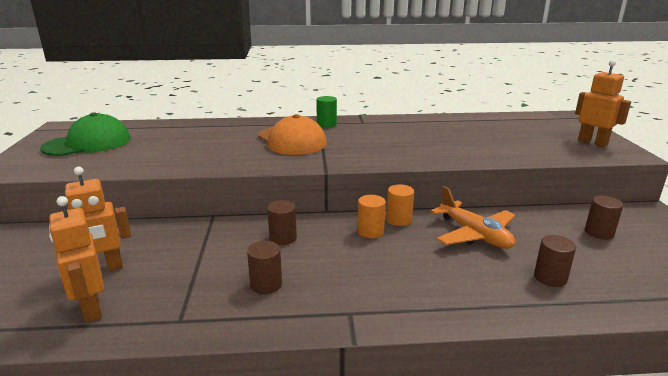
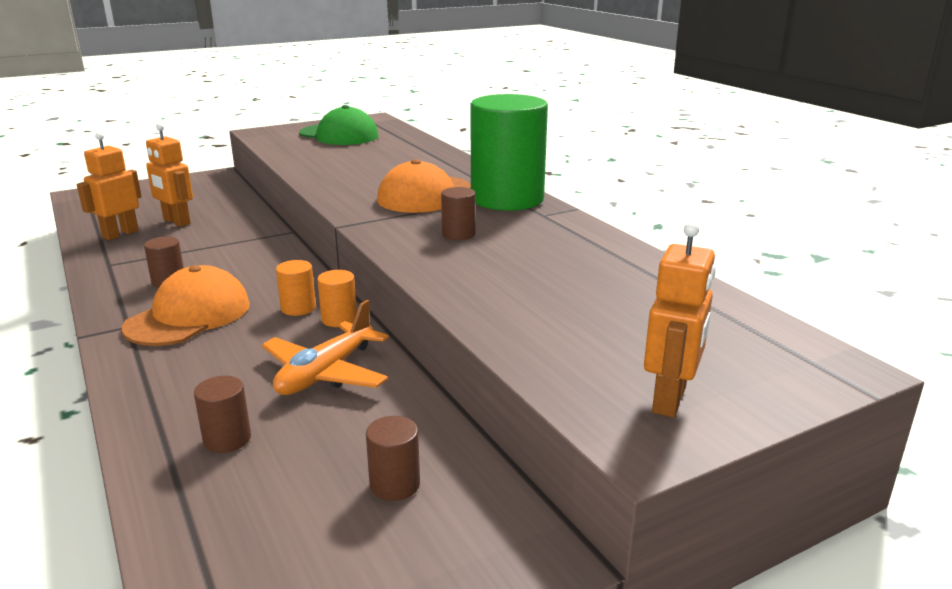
camera: 65 degrees right, 0 degrees up
brown cylinder [267,200,297,245] -> brown cylinder moved to [441,187,476,240]
green cylinder [316,96,337,127] -> green cylinder [471,94,548,211], size x2.46
none -> orange cap [122,265,250,346]

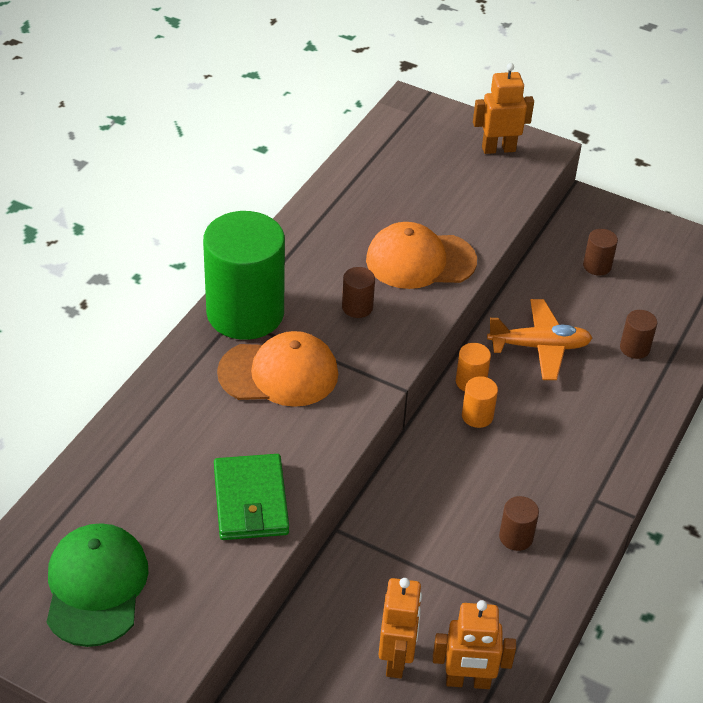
camera: 125 degrees left, 20 degrees up
orange cap [122,265,250,346] -> orange cap moved to [366,222,477,289]
none -> green wallet [214,454,289,540]

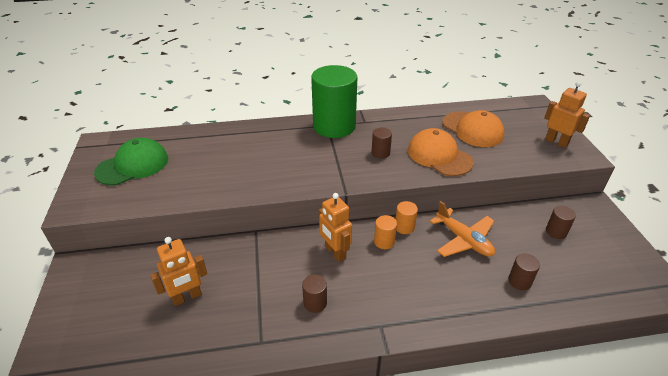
camera: 55 degrees right, 5 degrees down
green wallet [214,454,289,540] -> none
orange cap [217,331,338,407] -> orange cap moved to [442,110,504,147]
orange robot [433,600,516,689] -> orange robot moved to [319,193,352,262]

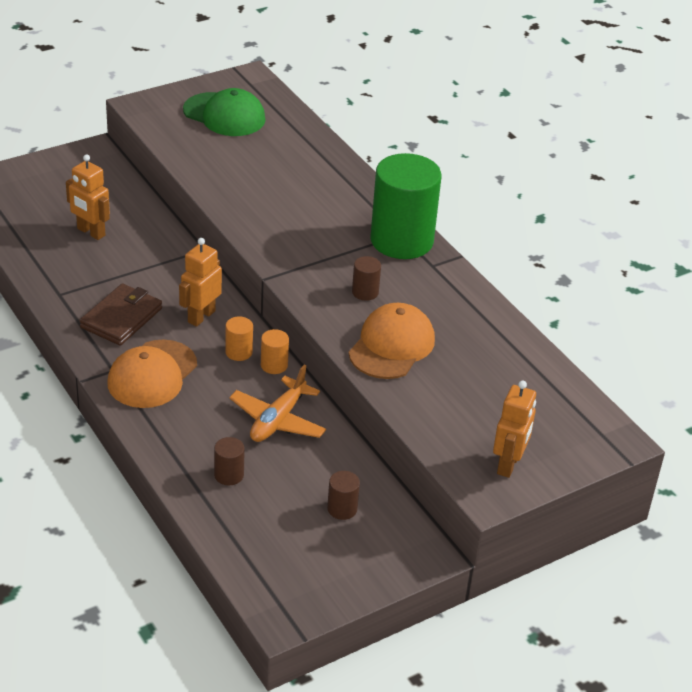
camera: 65 degrees right, 0 degrees up
brown cylinder [302,274,327,313] -> brown wallet [79,283,162,346]
orange cap [442,110,504,147] -> orange cap moved to [107,340,197,408]

